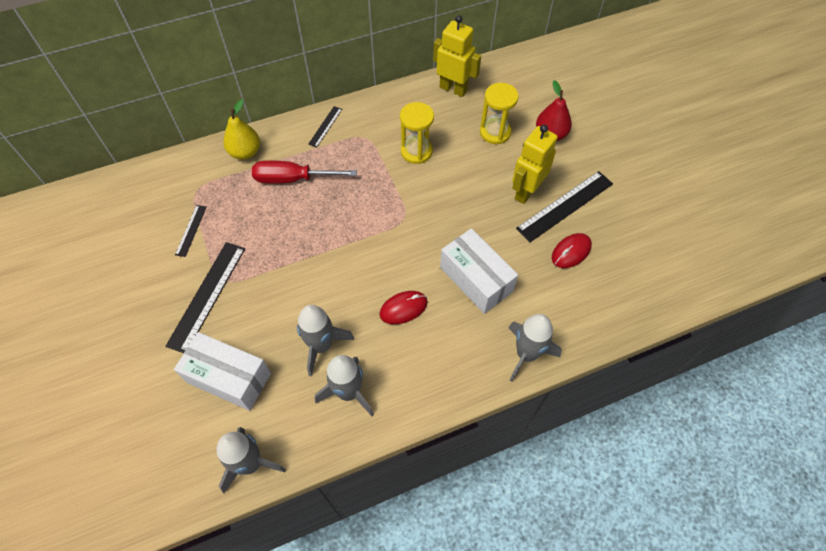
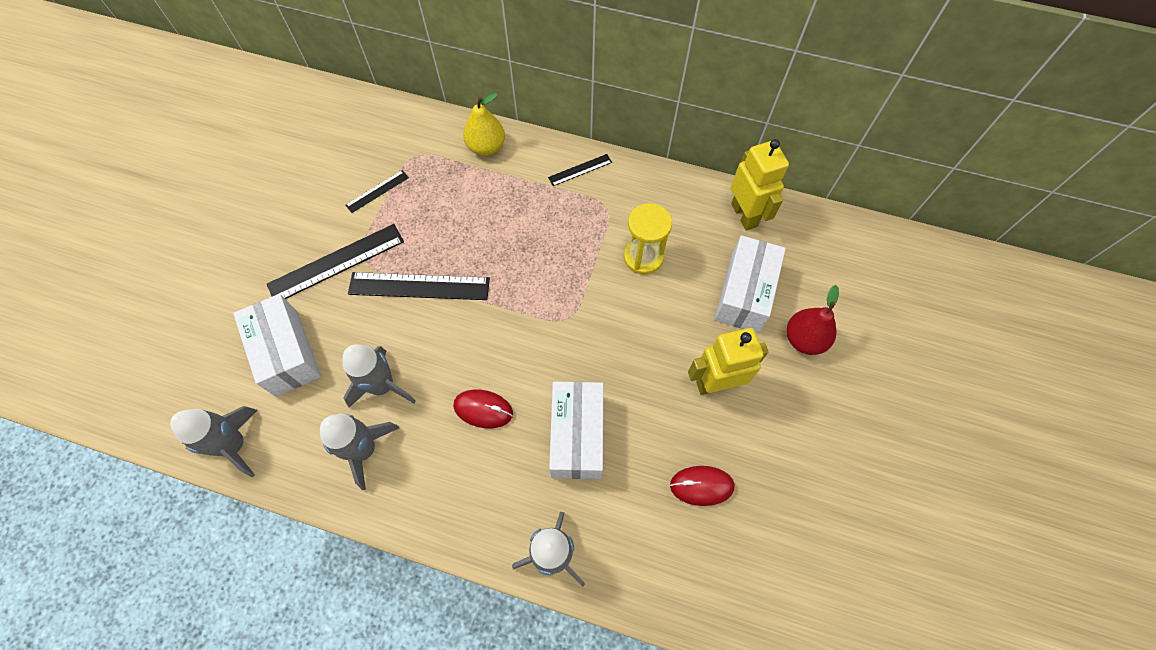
camera: 40 degrees right, 5 degrees up
red screwdriver [252,160,357,184] -> none
yellow hourglass [480,83,519,144] -> white box [714,235,786,333]
black ruler [516,171,613,242] -> black ruler moved to [348,272,490,300]

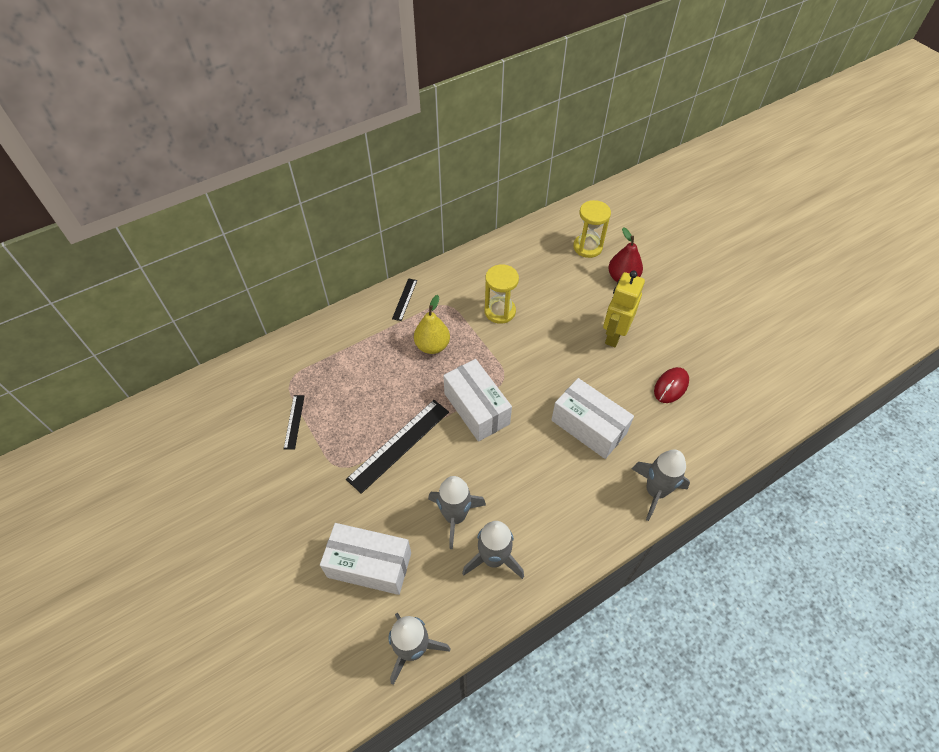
camera: 50 degrees left, 10 degrees down
black ruler [267,224,404,299] -> none
red mouse [453,390,513,428] -> none
yellow pear [463,93,505,156] -> yellow pear moved to [414,295,450,354]
white box [714,235,786,333] -> white box moved to [443,359,512,442]
yellow robot [731,139,789,231] -> none
none -> yellow hourglass [573,200,611,258]

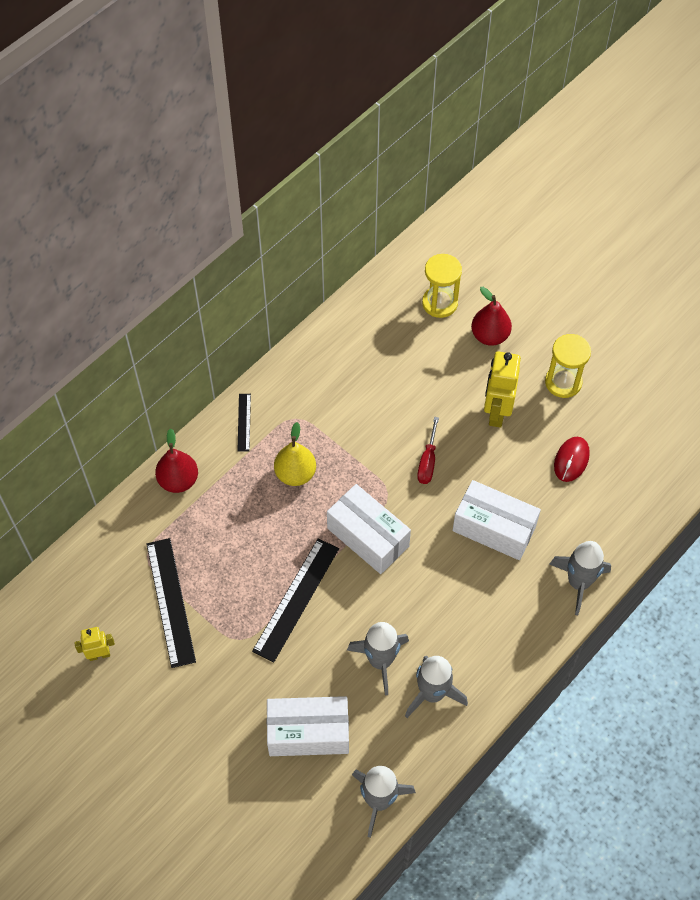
camera: 15 degrees left, 5 degrees up
black ruler [284,395,304,450] -> black ruler [146,538,196,668], size x1.94
yellow hourglass [484,264,519,324] -> yellow hourglass moved to [545,334,591,398]
none -> yellow robot [74,627,115,661]
none -> red pear [155,428,198,493]
none -> red screwdriver [417,417,439,484]

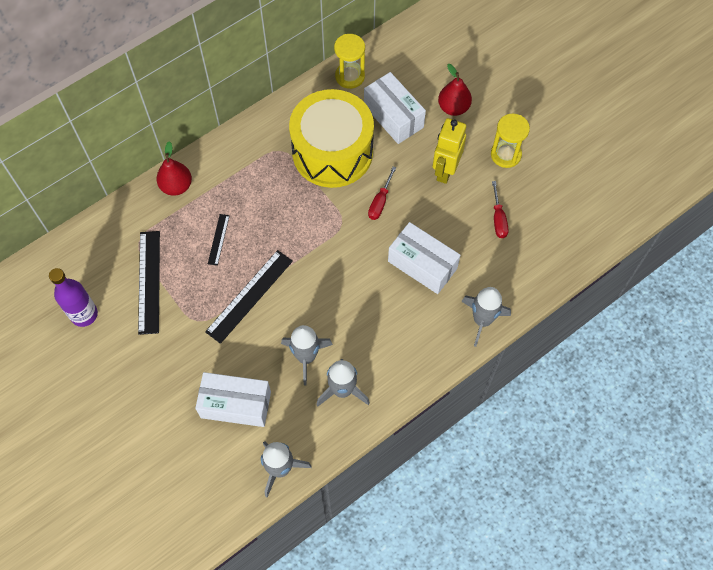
camera: 10 degrees right, 5 degrees up
yellow robot [74,627,115,661] -> purple bottle [49,268,98,327]
black ruler [237,394,251,452] -> black ruler moved to [208,214,230,266]
yellow pear [274,422,316,486] -> none
white box [327,484,411,574] -> white box moved to [364,72,426,144]
yellow hourglass [422,254,462,318] -> yellow hourglass moved to [334,34,365,89]
red mouse [554,437,590,482] -> red screwdriver [492,181,508,238]
none -> yellow drum [289,89,374,188]

